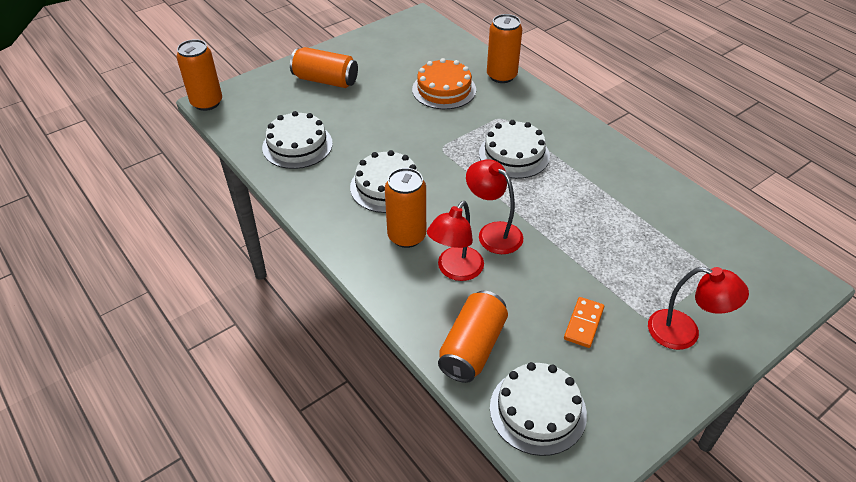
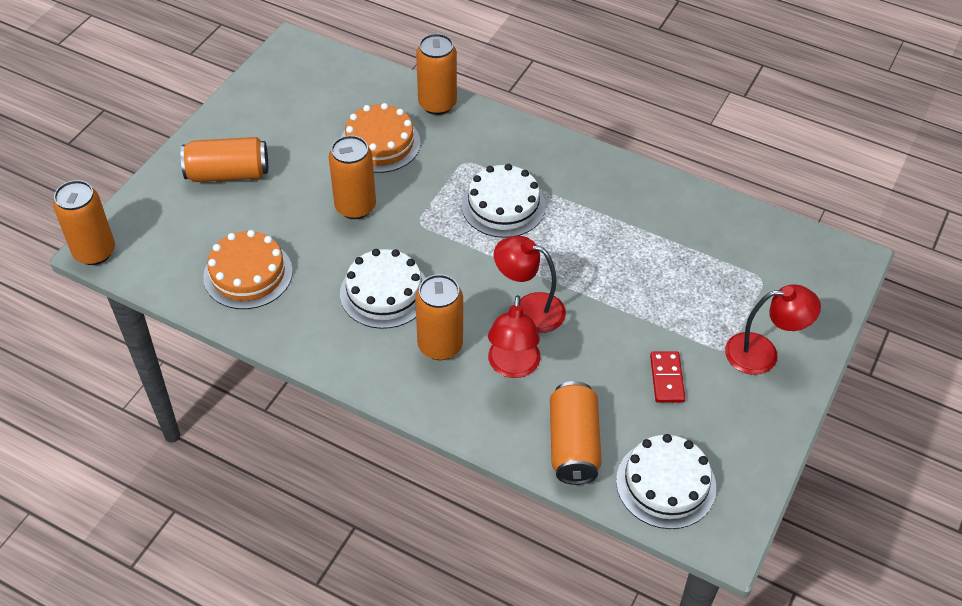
camera: 25 degrees left, 5 degrees up
white cake [262,111,333,169] -> orange cake [203,230,293,309]
orange domino [564,297,604,348] -> red domino [650,351,685,403]
none -> orange can [329,135,376,219]

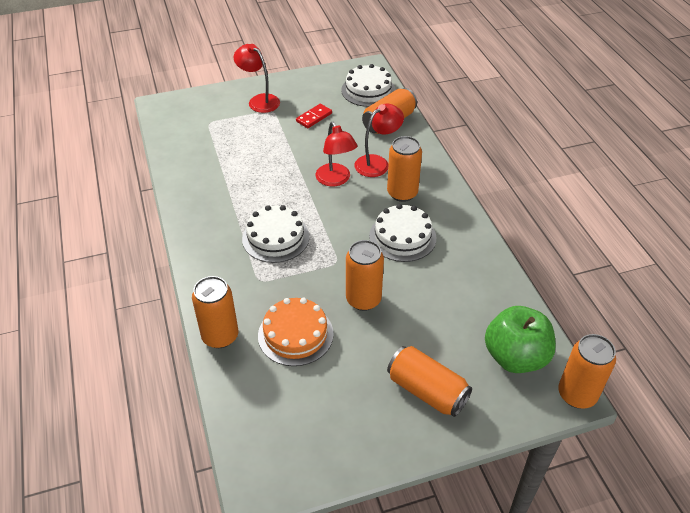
camera: 135 degrees left, 5 degrees down
orange cake [203,230,293,309] -> none
none -> green apple [485,306,556,373]

